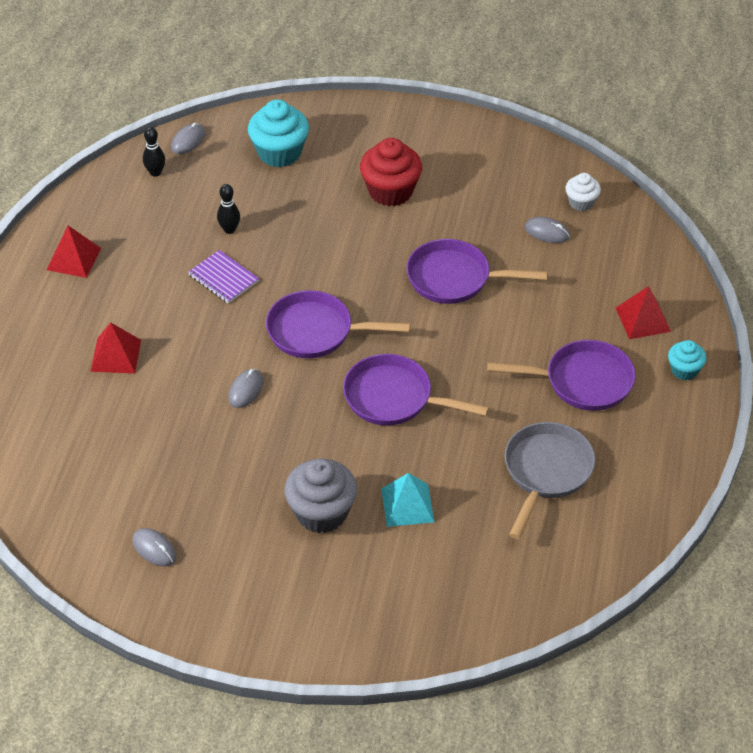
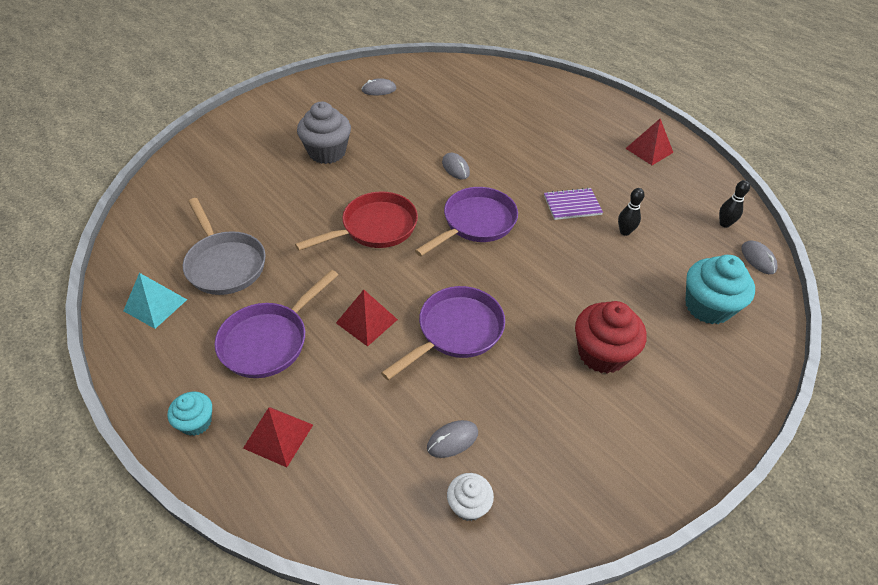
camera: 125 degrees right, 0 degrees up
red pyramid [90,322,141,374] -> red pyramid moved to [336,290,398,347]
purple pan [343,354,489,426] -> red pan [295,191,418,251]
turquoise pyramid [381,473,434,527] -> turquoise pyramid moved to [123,273,187,329]

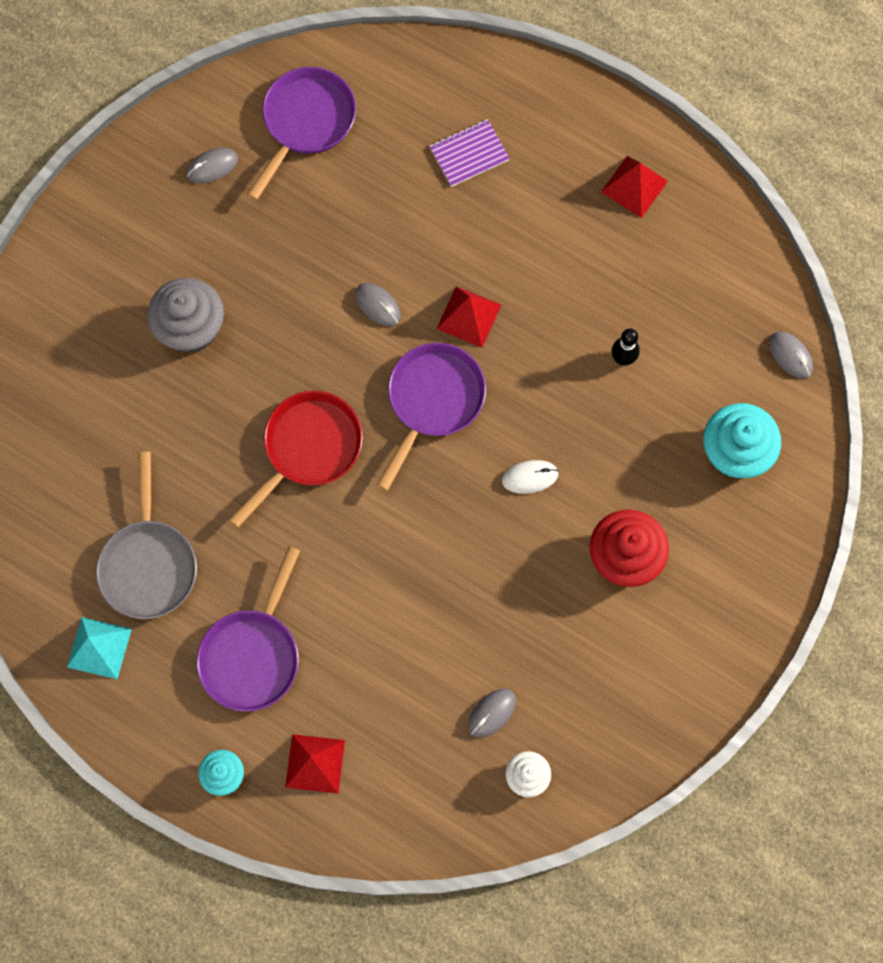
camera: 15 degrees left, 25 degrees up
grey pan [183,198,266,295] -> grey pan turned 45 degrees clockwise [96,452,197,619]
red pyramid [336,290,398,347] -> red pyramid moved to [437,287,501,347]
purple pan [381,286,505,380] -> purple pan moved to [247,67,356,200]
purple notebook [544,188,603,220] -> purple notebook moved to [429,119,510,187]
black bowling pin [719,180,750,228] -> none
none -> white mouse [502,460,558,494]

